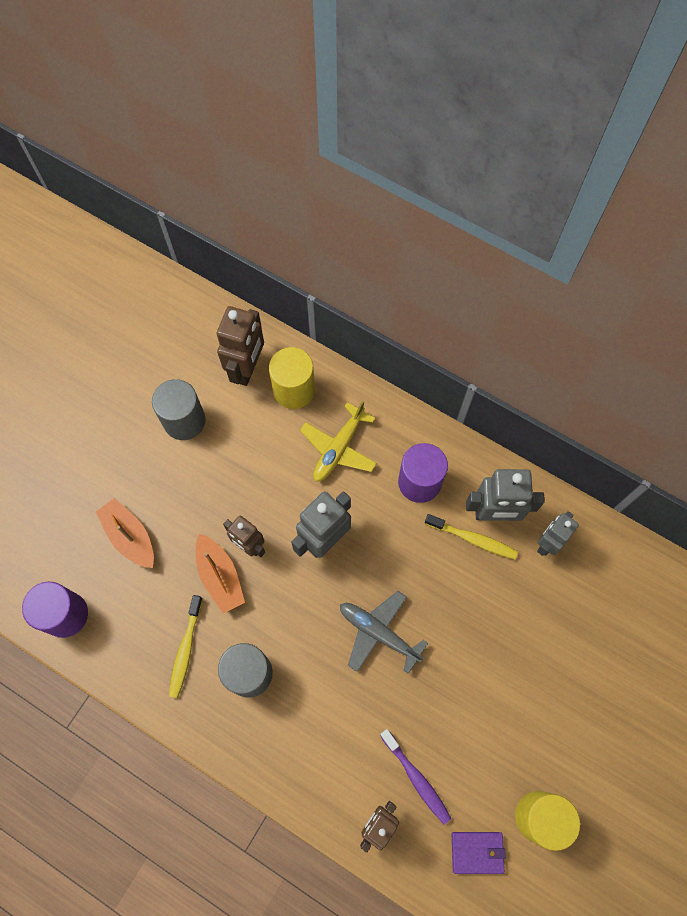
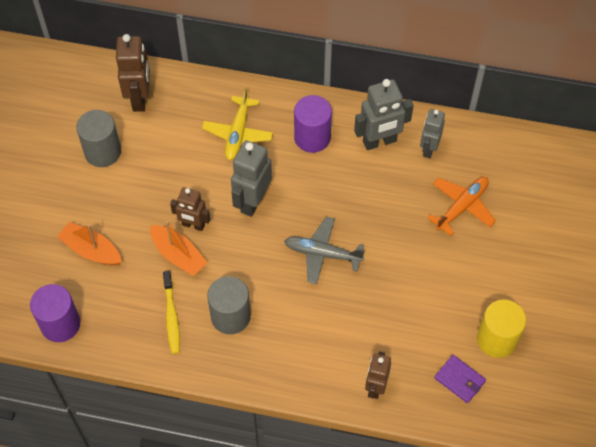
camera: 20 degrees left, 10 degrees down
yellow cylinder [269,347,315,409] -> none
purple toothbrush [380,729,452,824] -> none
yellow toothbrush [425,514,518,560] -> none
purple wallet [452,832,506,874] -> purple wallet turned 60 degrees clockwise [434,355,486,403]
none -> orange plane [428,177,496,236]

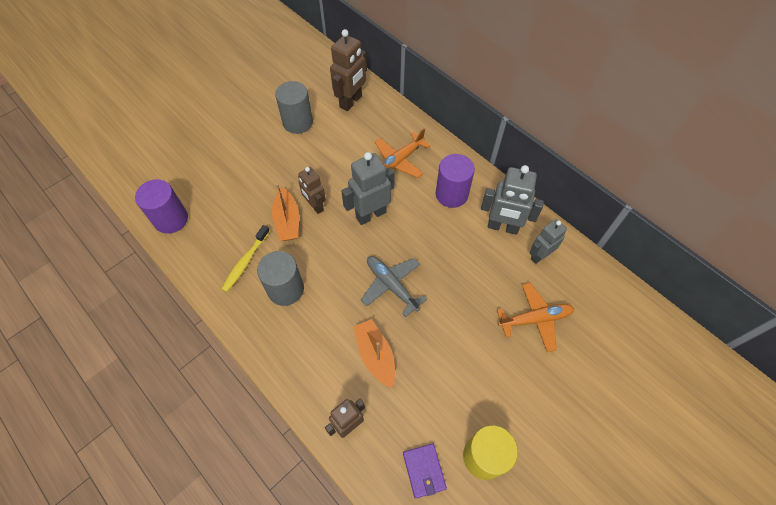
camera: 35 degrees right, 0 degrees up
orange boat [57,222,122,265] -> orange boat moved to [353,319,395,388]
yellow plane [202,87,273,160] -> orange plane [375,128,431,178]

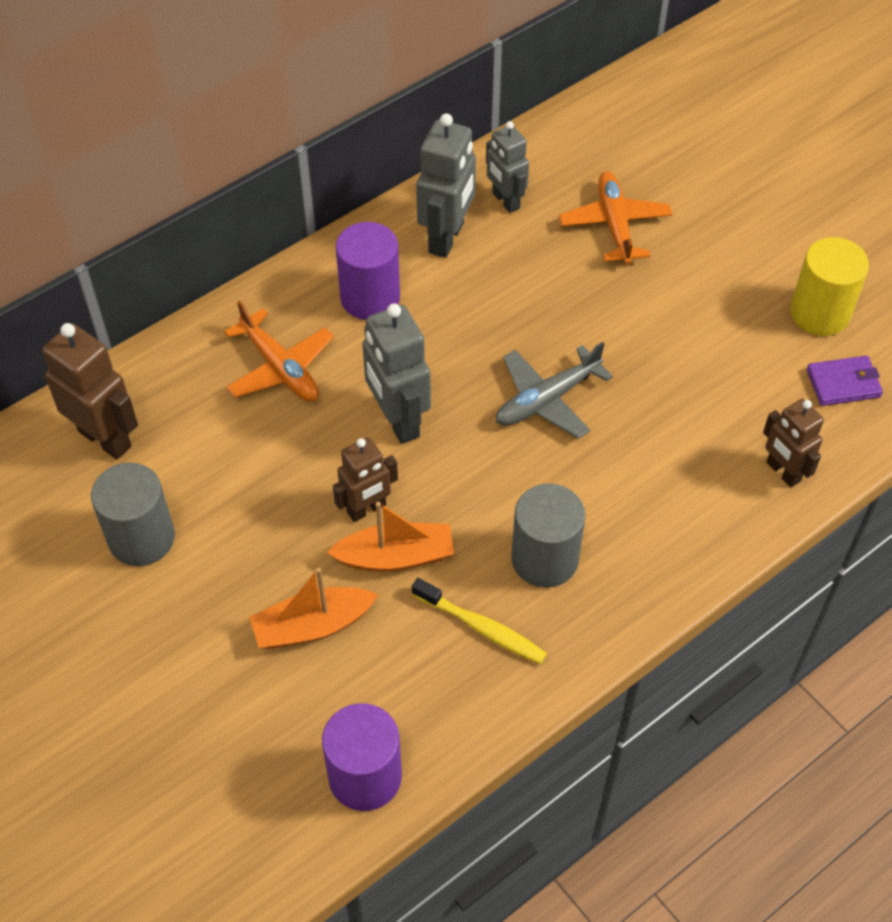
camera: 85 degrees left, 5 degrees down
orange boat [353,319,395,388] -> orange boat moved to [249,568,379,649]

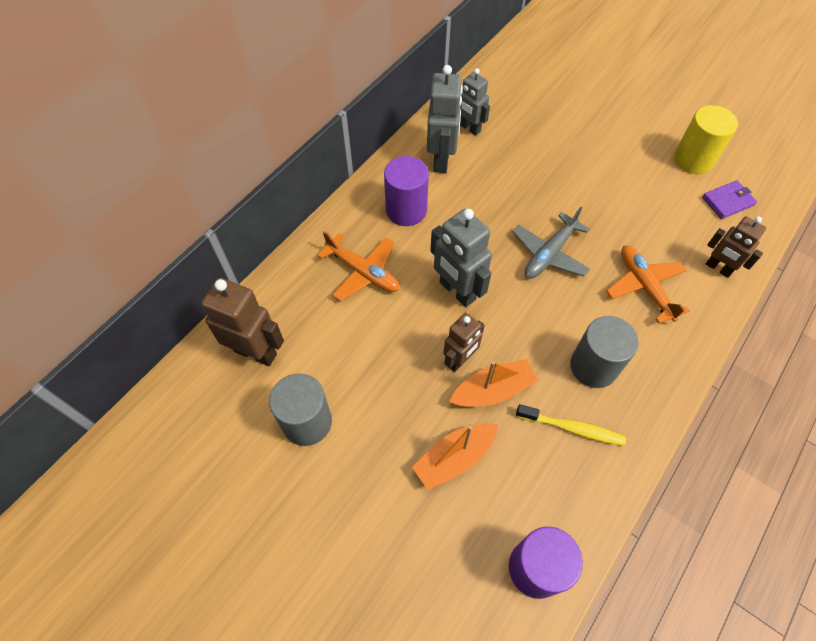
camera: 15 degrees left, 5 degrees up
orange plane [559,171,672,265] -> orange plane moved to [606,246,690,324]

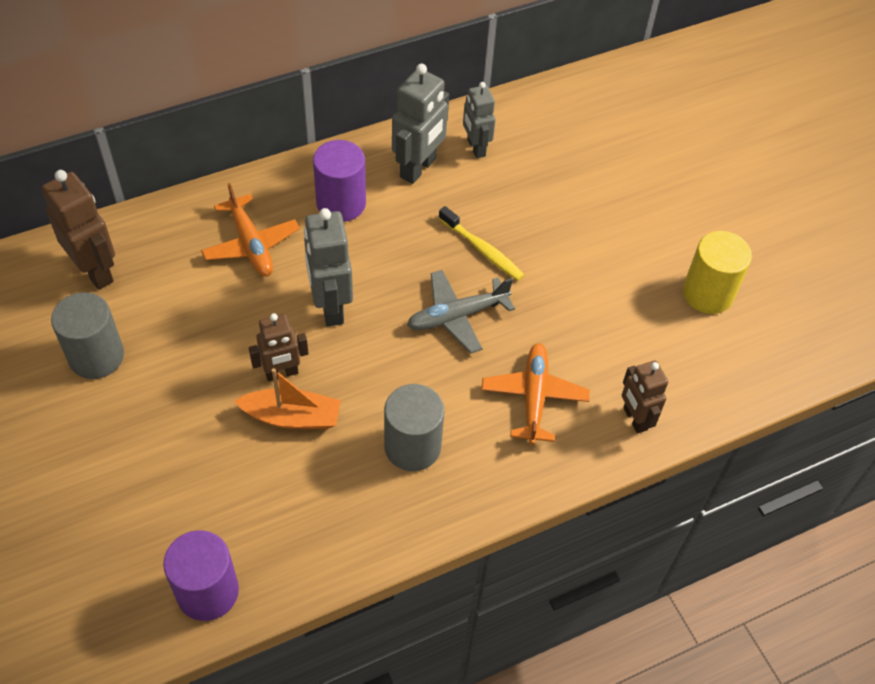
camera: 25 degrees right, 5 degrees down
orange boat [412,423,498,490] -> none
yellow toothbrush [516,404,626,446] -> yellow toothbrush moved to [438,206,524,281]
purple wallet [702,180,757,219] -> none

